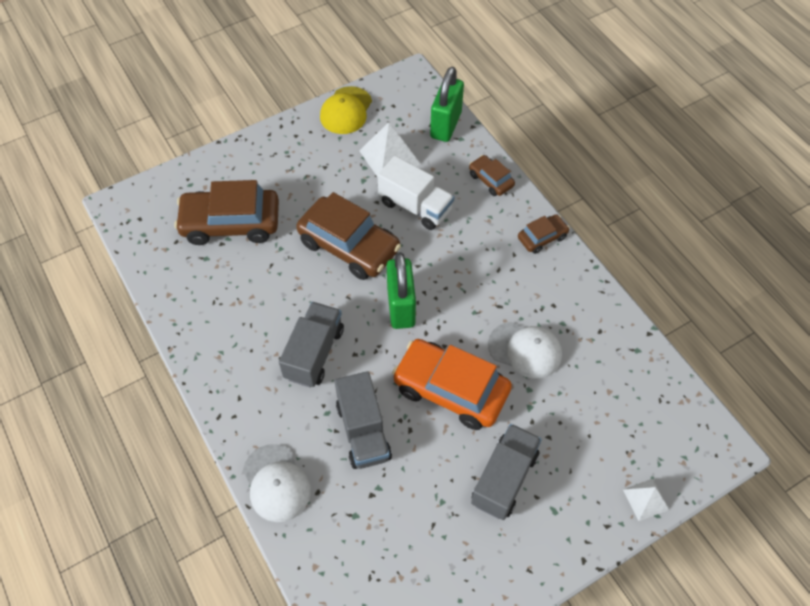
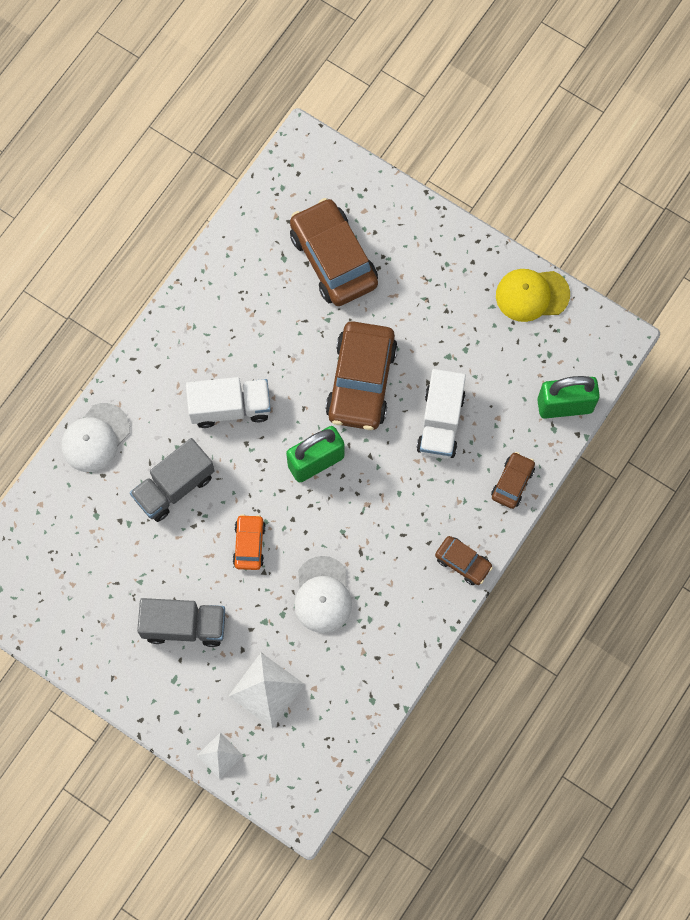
camera: 65 degrees right, 15 degrees up
grey truck [279,302,344,387] -> white truck [186,377,271,428]
white pyramid [359,122,421,177] -> white pyramid moved to [228,653,305,729]
orange car [392,339,512,430] -> orange car [233,514,266,570], size x0.50

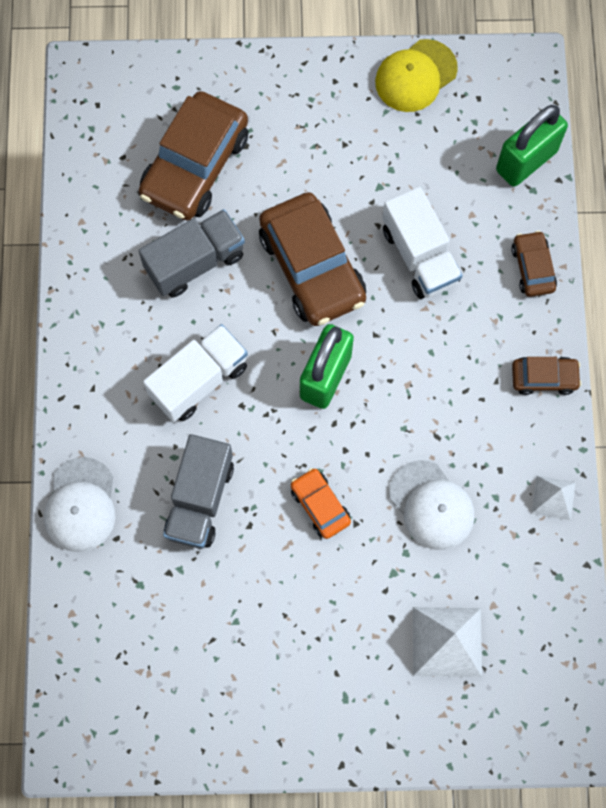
camera: 35 degrees left, 0 degrees up
grey truck [137,598,225,647] -> grey truck moved to [139,209,245,297]
white pyramid [197,732,243,779] -> white pyramid moved to [531,476,576,521]
brown car [290,198,378,306] -> brown car turned 90 degrees counterclockwise [139,91,248,221]

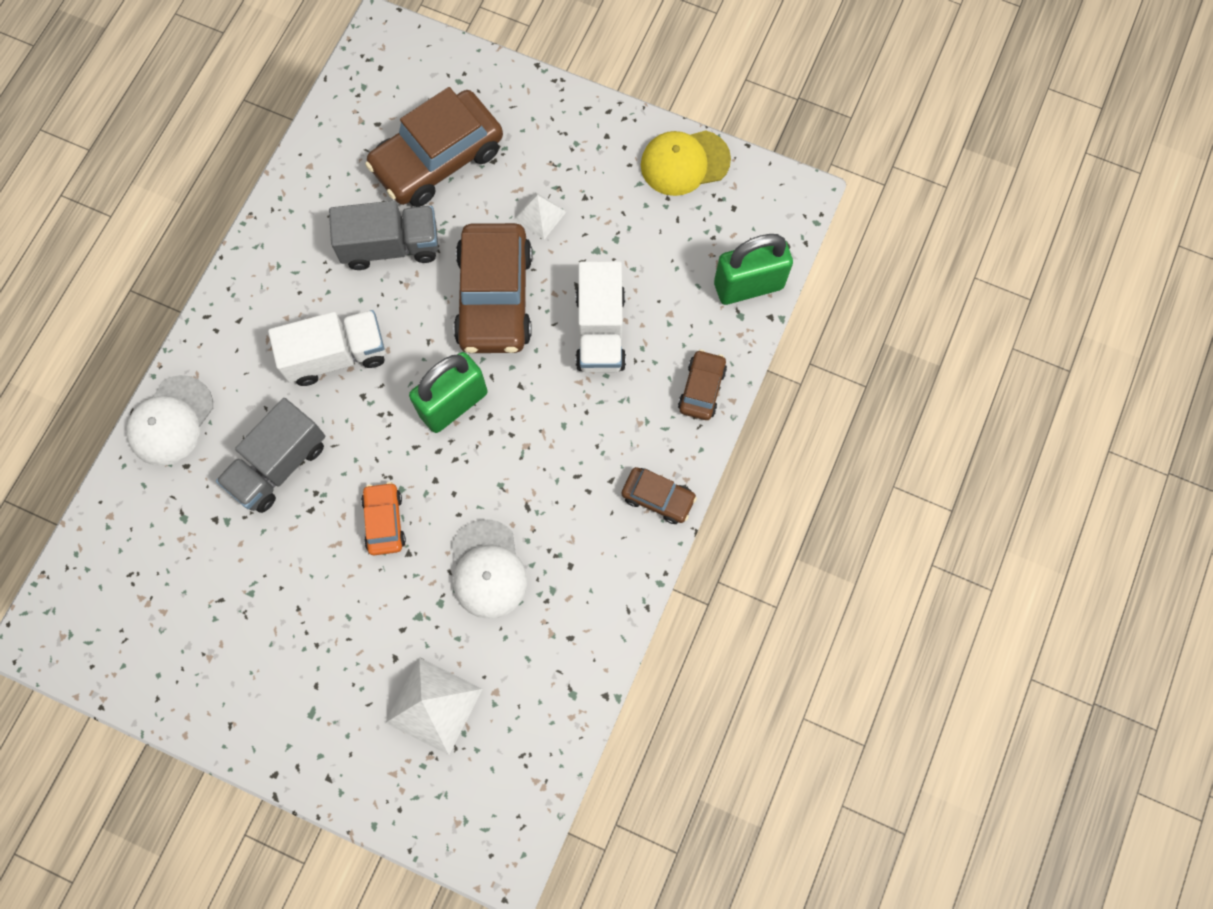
camera: 25 degrees right, 0 degrees up
white pyramid [531,476,576,521] -> white pyramid moved to [514,192,566,240]

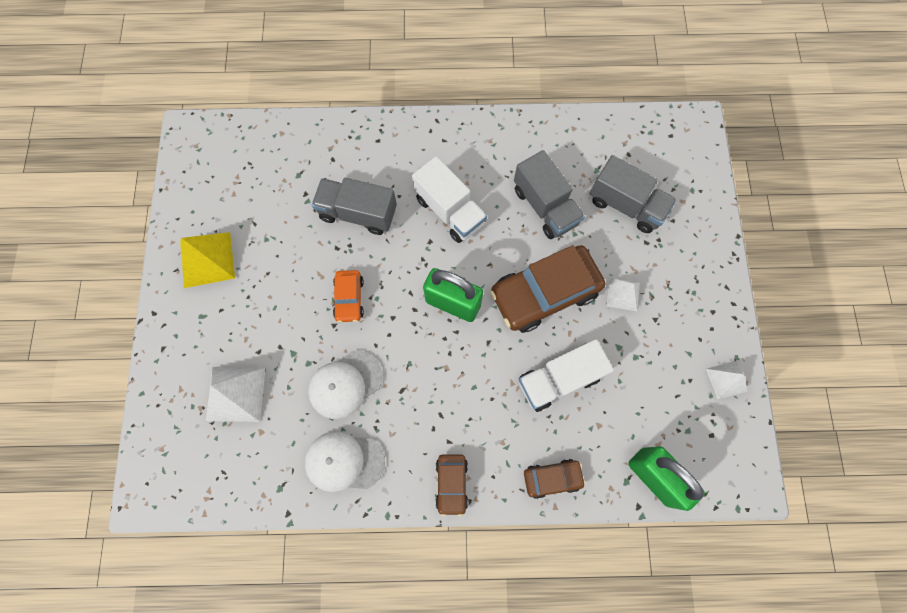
camera: 65 degrees right, 0 degrees up
white cap [126,375,213,466] -> white cap moved to [305,431,385,492]
orange car [361,482,406,555] -> orange car turned 120 degrees clockwise [333,270,364,323]
brown car [365,87,503,207] -> grey truck [590,155,677,233]
yellow cap [641,130,731,196] -> white pyramid [706,361,747,399]
none -> yellow pyramid [180,232,235,288]

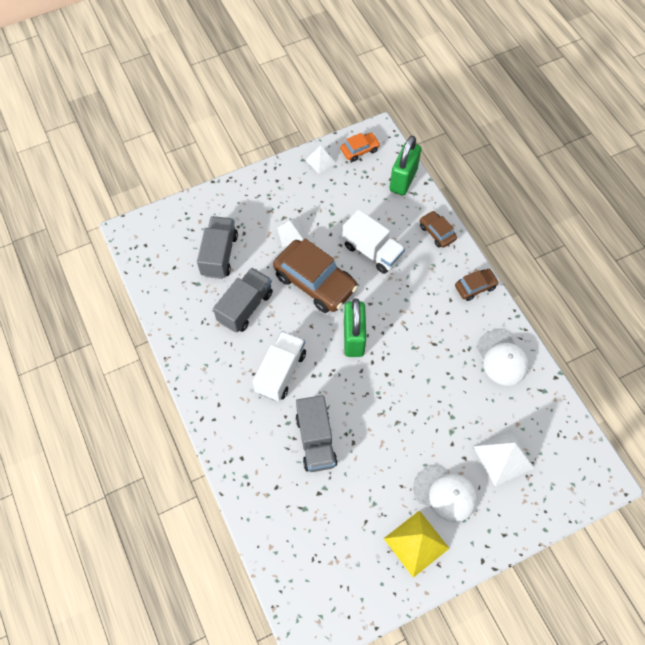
camera: 115 degrees left, 10 degrees down
white cap [308,351,382,419] -> white cap moved to [413,466,477,522]
orange car [333,270,364,323] -> orange car moved to [340,133,380,162]

